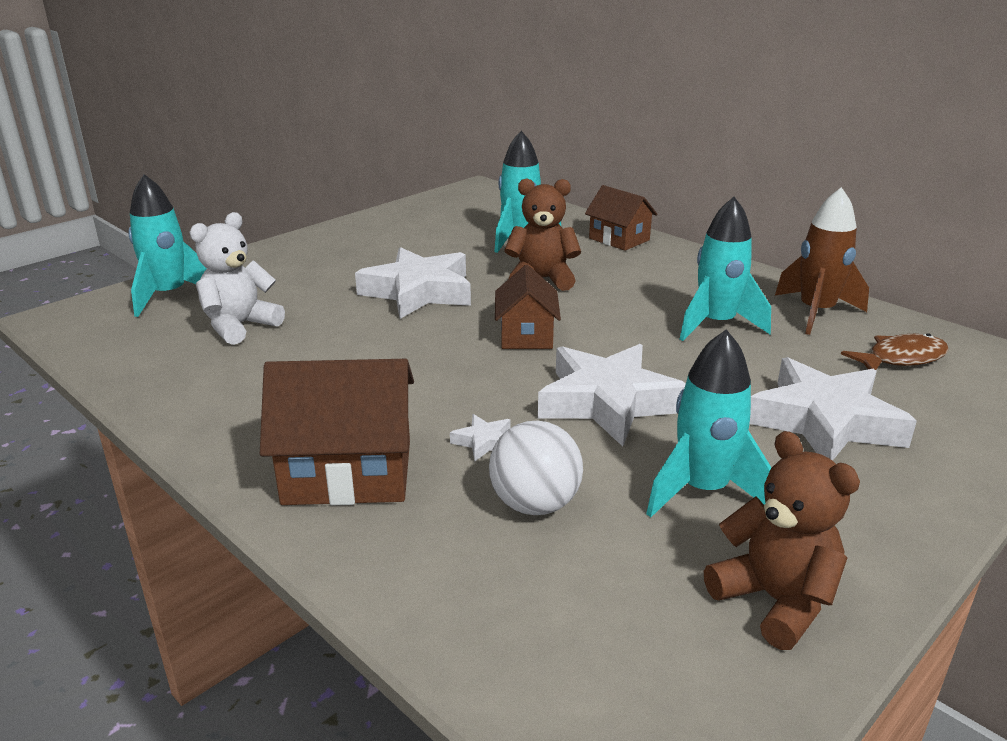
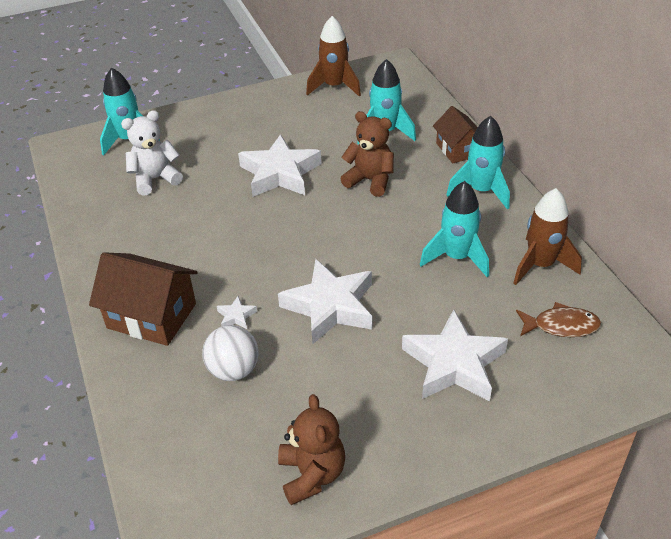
camera: 25 degrees right, 15 degrees up
brown house [495,265,561,349] -> none
turquoise rocket [646,329,772,518] -> turquoise rocket moved to [446,116,510,209]
none -> brown rocket [306,16,361,97]

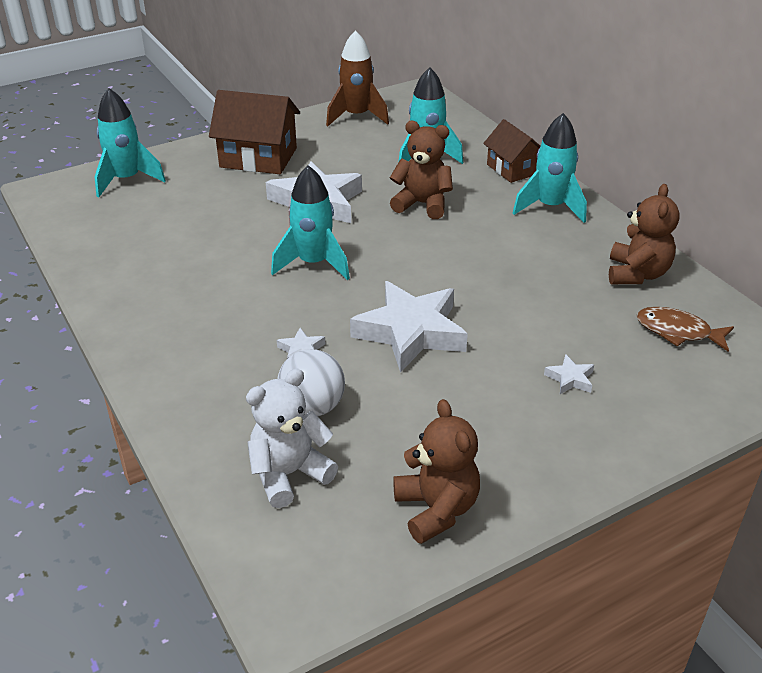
camera: 10 degrees left, 5 degrees down
brown house [89,252,198,346] -> brown house moved to [209,90,300,174]
white teddy bear [121,110,183,196] -> white teddy bear moved to [246,369,338,508]
white star [402,309,508,401] -> white star [544,354,594,394], size x0.41
turquoise rocket [420,181,489,277] -> turquoise rocket moved to [271,165,350,280]
brown rocket [513,188,582,285] -> brown teddy bear [609,184,680,284]
brown fish [516,302,601,337] -> brown fish turned 150 degrees counterclockwise [637,307,734,352]

